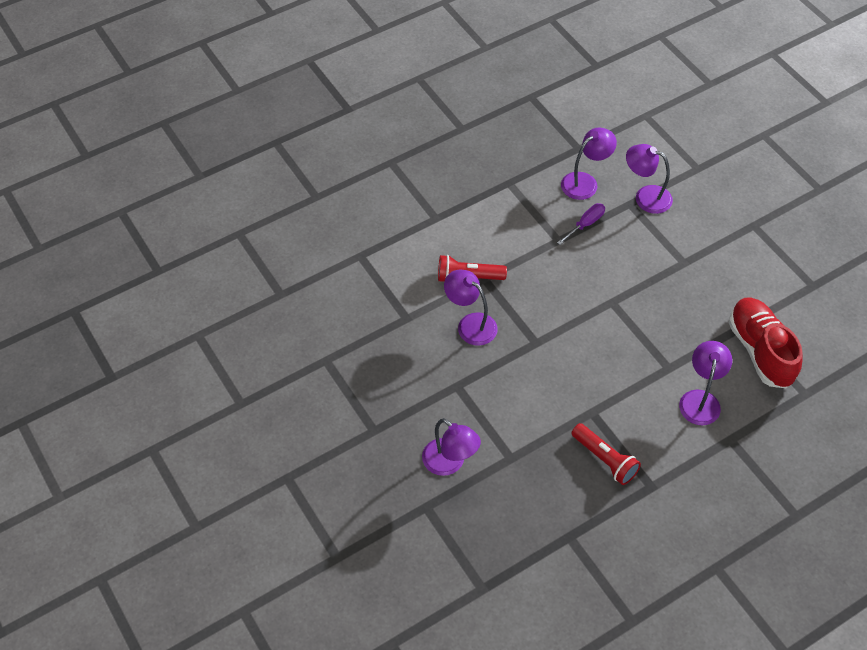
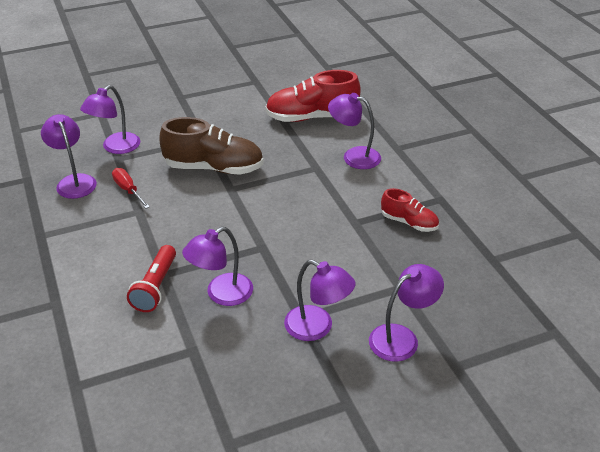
camera: 80 degrees left, 15 degrees down
purple screwdriver [557,203,605,245] -> red screwdriver [112,168,150,209]
red flashlight [571,423,641,485] -> red shoe [381,188,439,232]
none -> brown shoe [160,117,264,175]
none -> purple lamp [284,260,355,341]

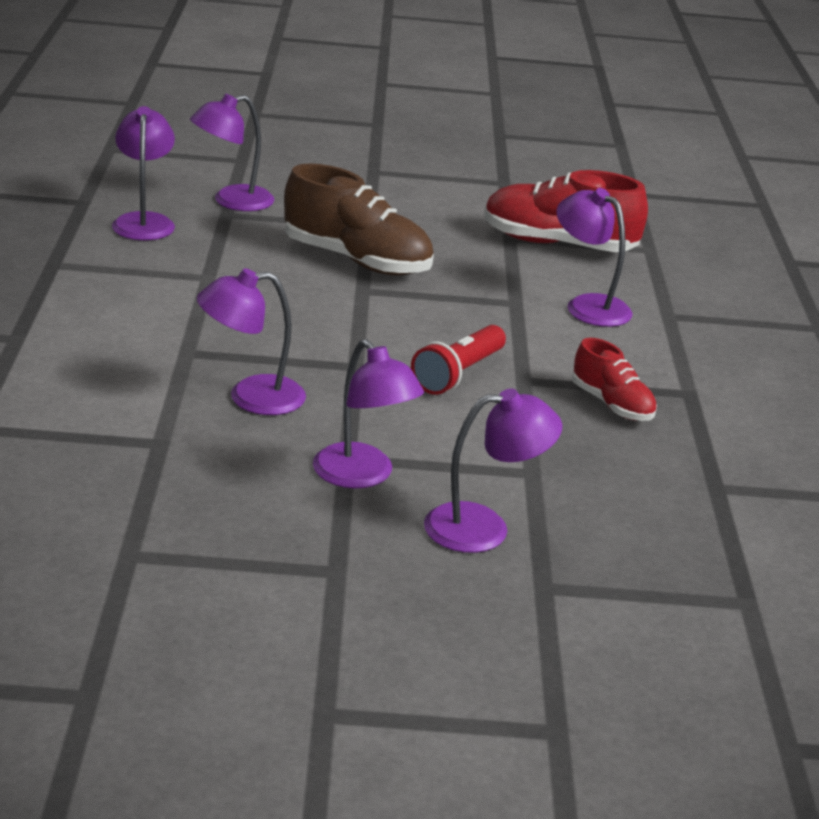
camera: 20 degrees right, 10 degrees down
red screwdriver [112,168,150,209] -> none
red flashlight [127,245,176,312] -> red flashlight moved to [411,325,506,395]

